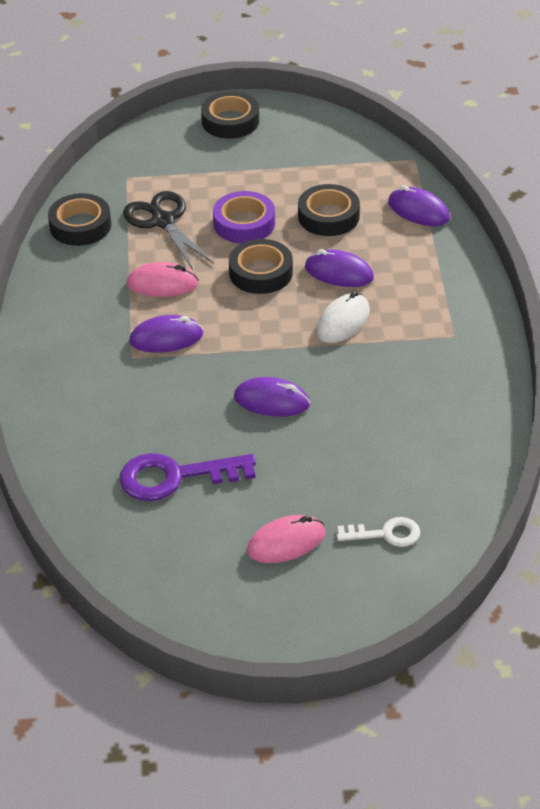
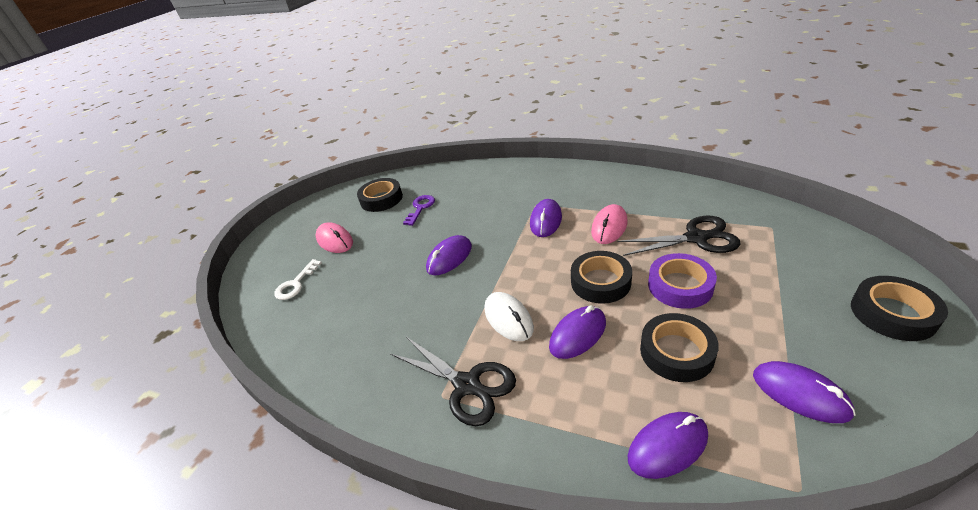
camera: 120 degrees right, 5 degrees down
black tape [48,193,111,246] -> black tape moved to [357,178,403,212]
purple key [120,453,256,501] -> purple key [403,195,435,226], size x0.59
pink mouse [247,515,326,563] -> pink mouse turned 45 degrees counterclockwise [316,223,353,253]
none -> black scissors [390,337,516,426]
none -> purple mouse [753,361,856,423]

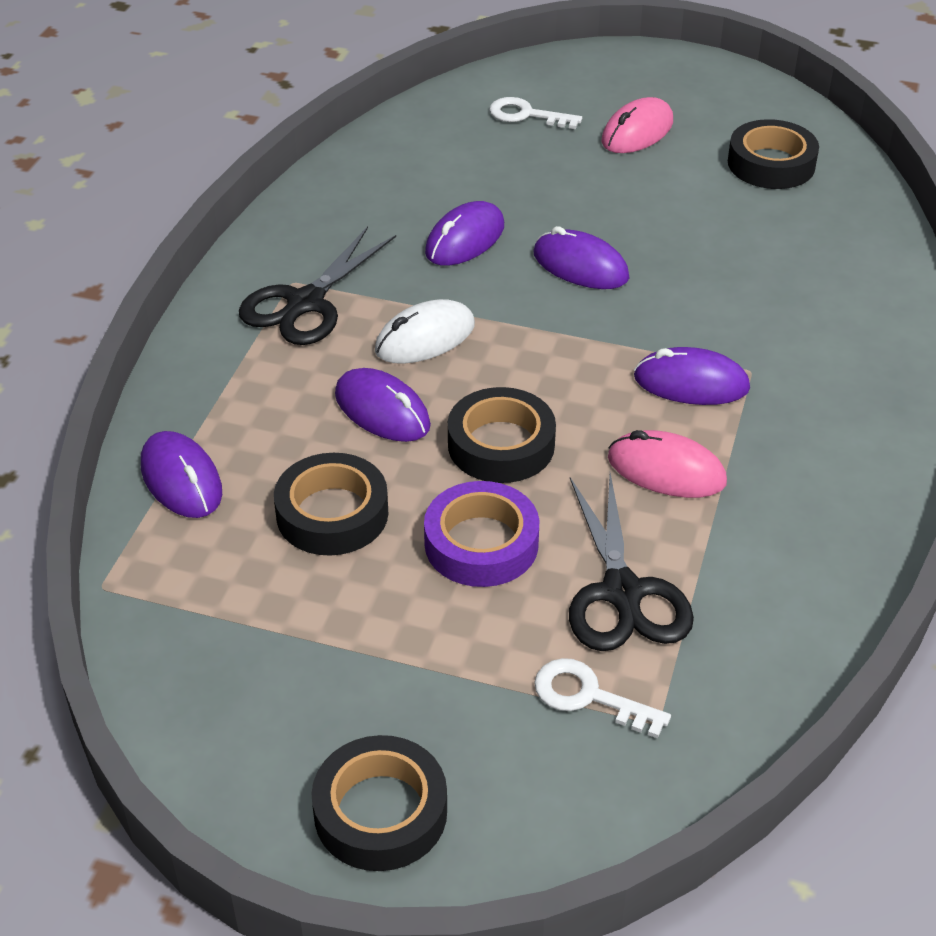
camera: 80 degrees right, 5 degrees up
purple key [403,195,435,226] -> none
purple mouse [753,361,856,423] -> purple mouse moved to [425,201,504,266]
none -> white key [534,658,671,738]

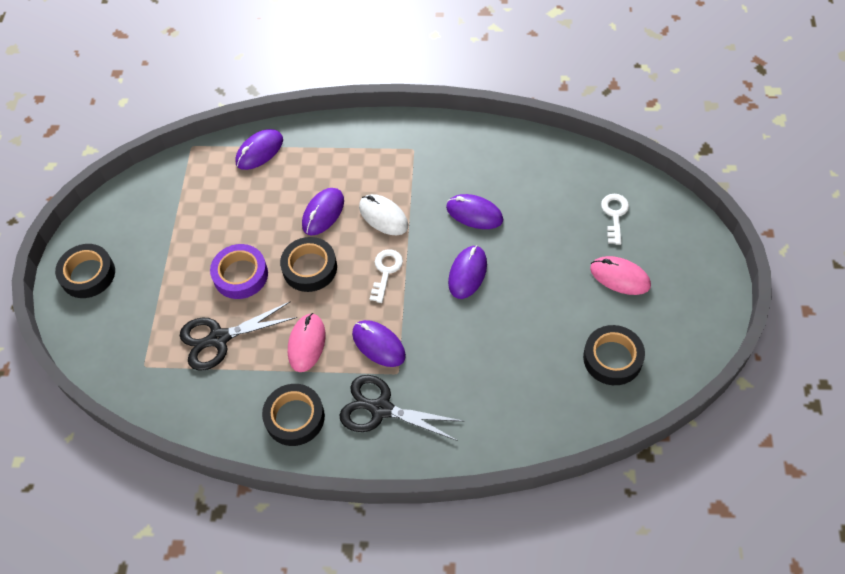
camera: 80 degrees right, 15 degrees up
black scissors [239,227,396,345] -> black scissors moved to [339,375,463,441]
black tape [274,453,388,556] -> black tape moved to [262,384,325,446]
white key [534,658,671,738] -> white key moved to [370,249,403,303]
purple mouse [634,347,750,405] -> purple mouse turned 45 degrees counterclockwise [352,320,406,367]

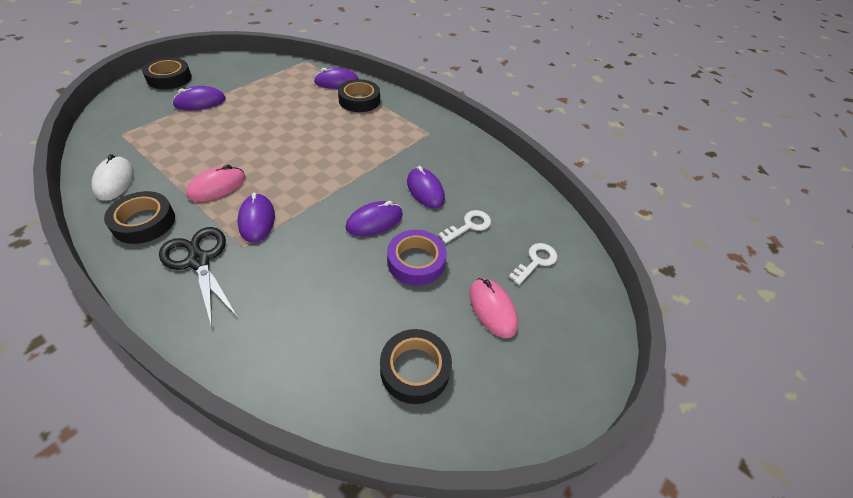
camera: 30 degrees right, 10 degrees down
black scissors [180,301,297,371] -> none
purple tape [210,244,268,299] -> purple tape moved to [387,230,447,286]
black tape [280,237,337,292] -> black tape moved to [338,79,380,112]
purple mouse [302,188,344,236] -> purple mouse moved to [172,86,226,110]
white mouse [359,194,408,235] -> white mouse moved to [92,154,134,201]
white key [370,249,403,303] -> white key moved to [438,210,491,244]

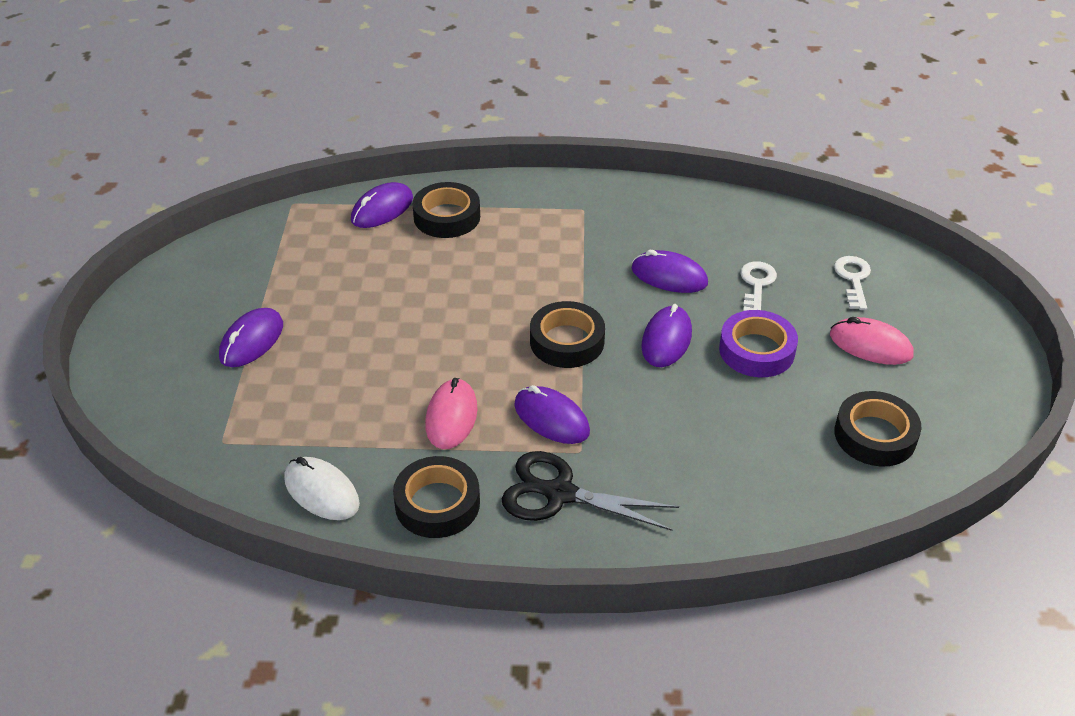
camera: 35 degrees left, 5 degrees down
black tape [142,57,192,89] -> black tape moved to [530,301,605,368]

